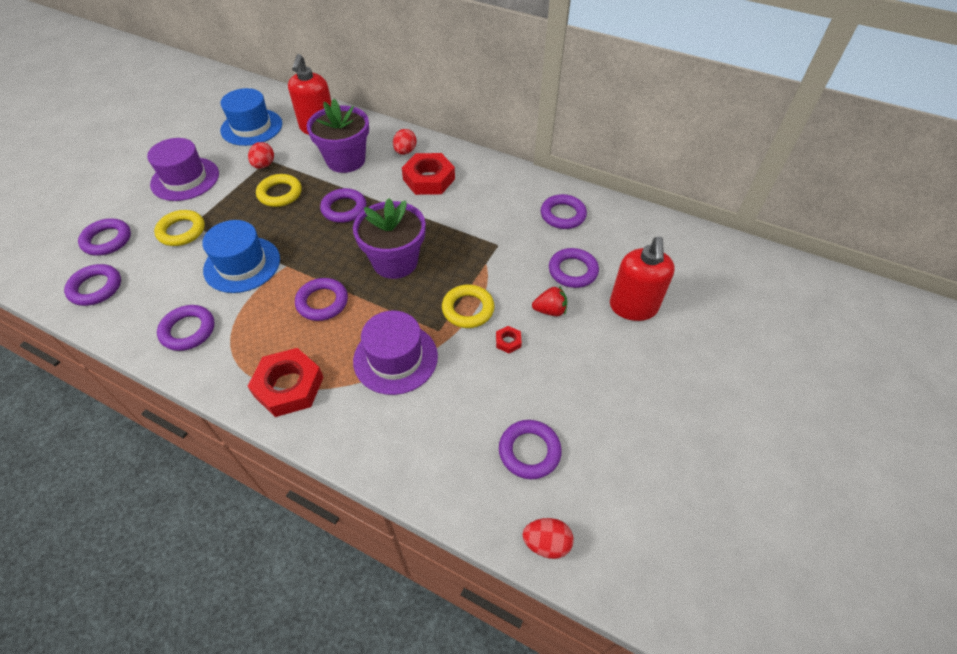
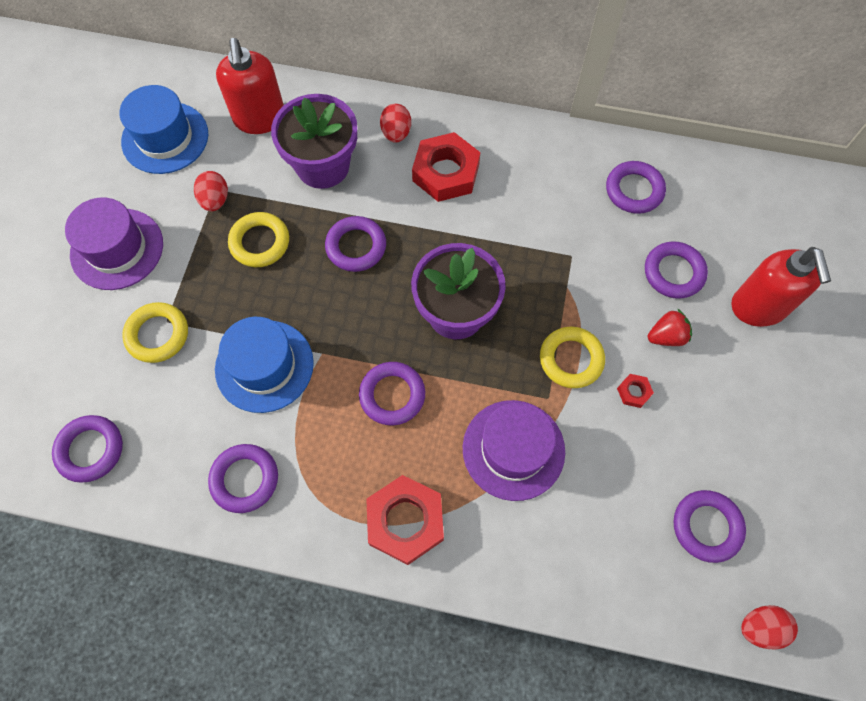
camera: 15 degrees left, 15 degrees up
purple ring [78,218,131,256] -> none

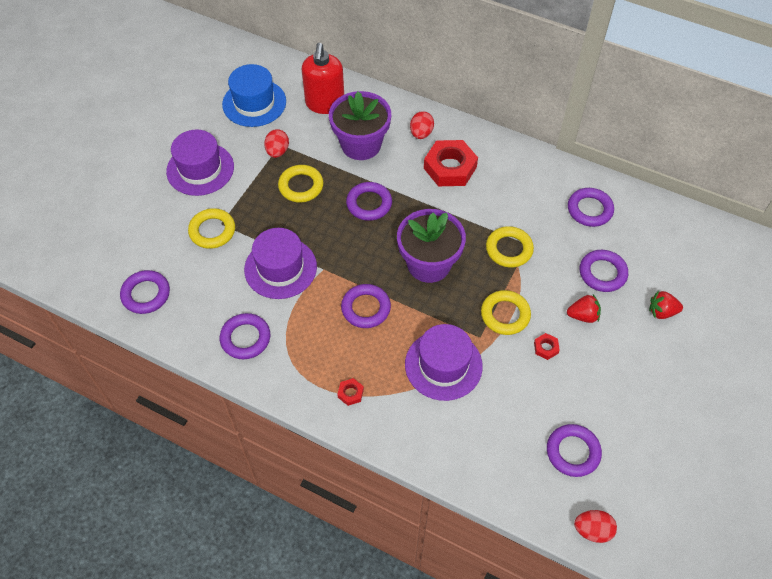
camera: 15 degrees right, 10 degrees down
blue hat [215,317,314,413] -> purple hat [244,228,317,299]
red nut [366,475,444,565] -> red nut [337,378,364,406], size x0.43
red soap dispenser [731,247,831,327] -> red strawberry [649,290,683,319]
none -> yellow ring [486,226,534,267]

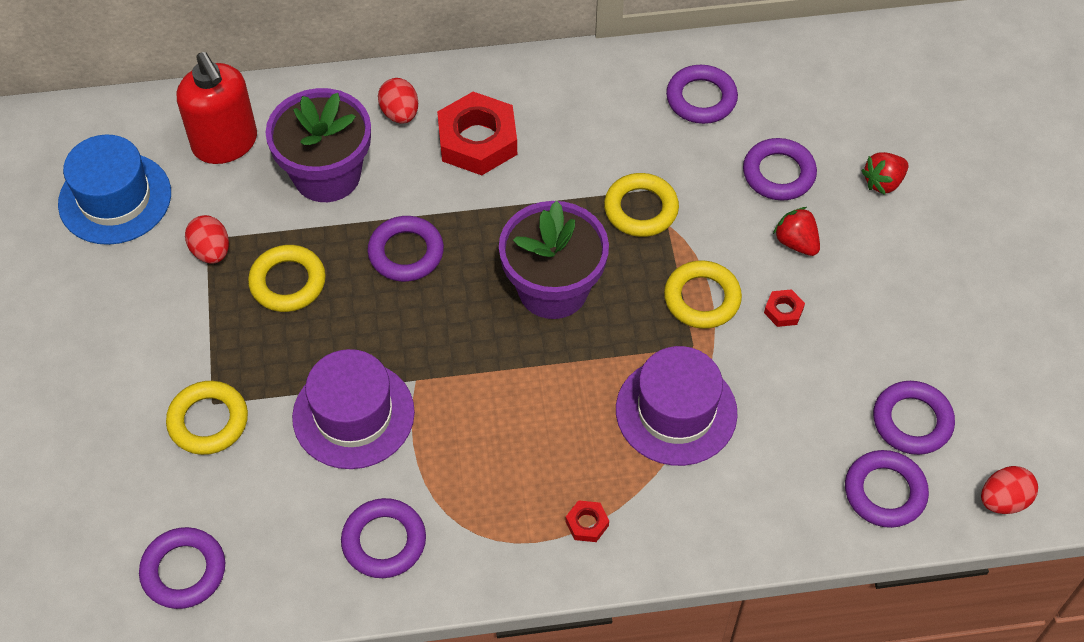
camera: 35 degrees left, 0 degrees up
purple hat [166,130,234,196] -> none
purple ring [341,284,391,328] -> purple ring moved to [845,450,929,528]
red strawberry [567,294,601,323] -> red strawberry turned 90 degrees counterclockwise [773,207,820,256]

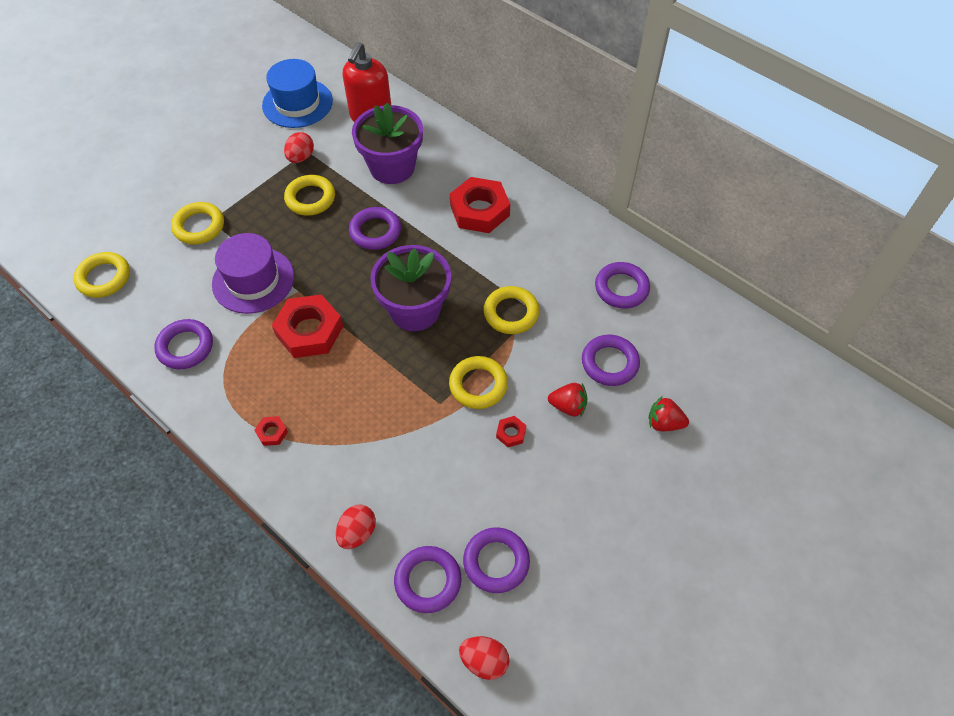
camera: 50 degrees right, 0 degrees up
purple ring [139,527,225,609] -> yellow ring [74,252,130,298]
red egg [378,78,418,123] -> red egg moved to [336,505,376,549]
purple hat [616,346,738,466] -> none
red strawberry [773,207,820,256] -> red strawberry turned 90 degrees clockwise [548,383,588,417]
none -> red nut [272,294,343,358]

